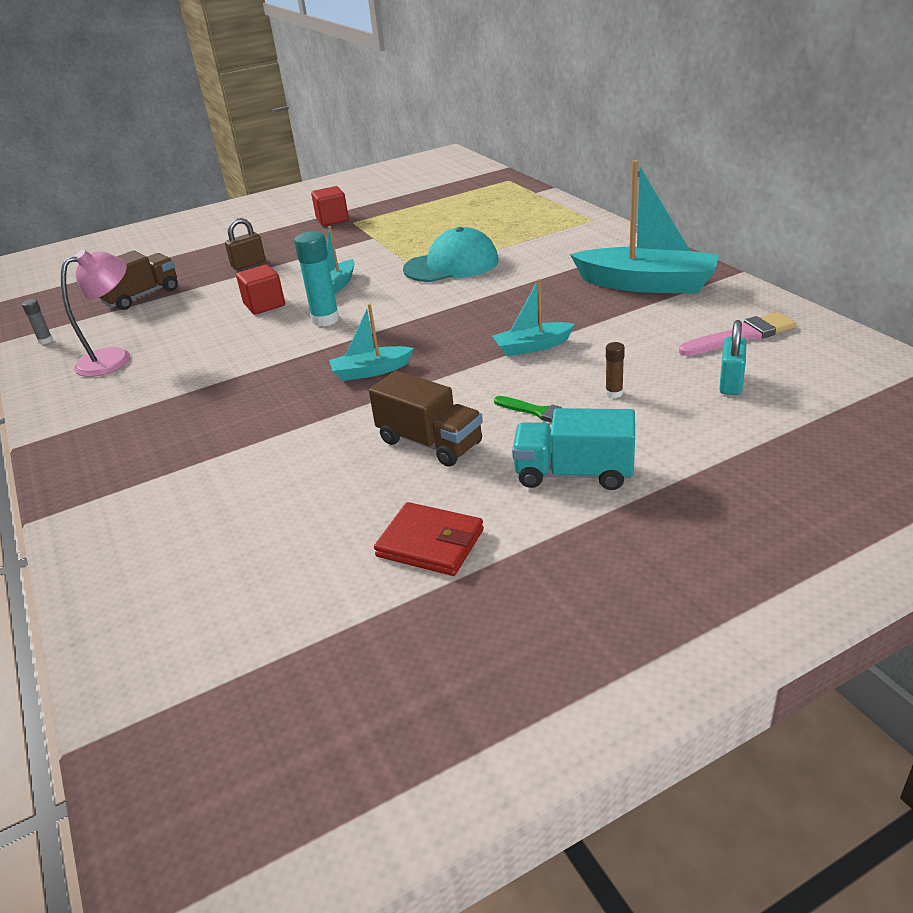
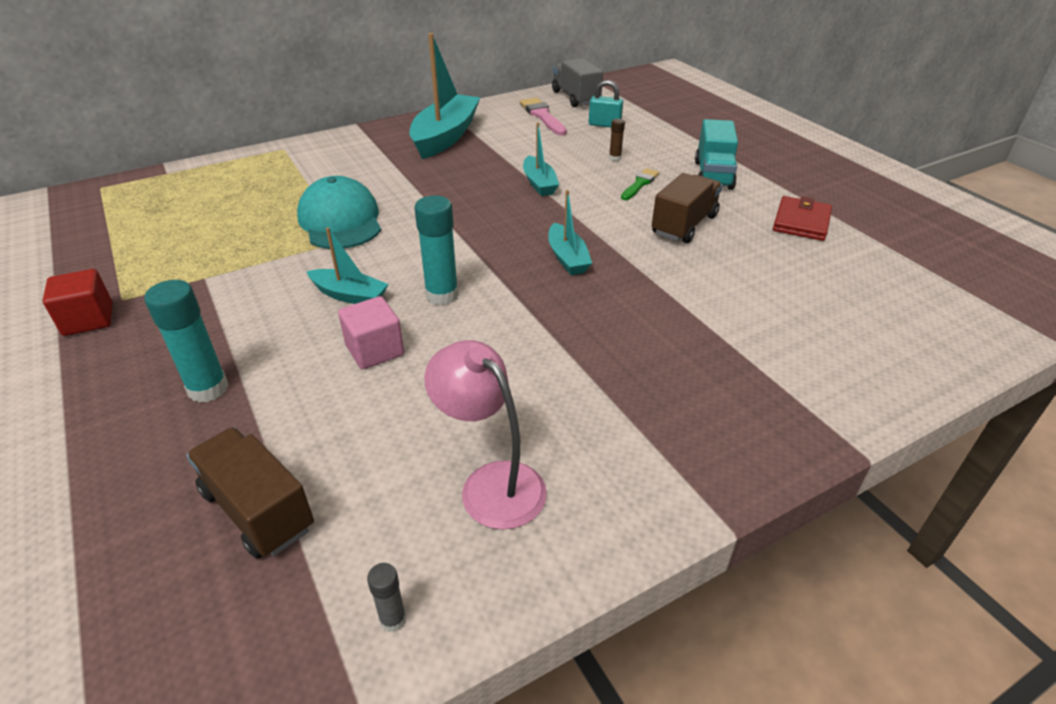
camera: 95 degrees left, 5 degrees up
brown padlock [225,218,266,270] -> turquoise glue stick [144,280,229,403]
red cube [236,265,285,315] -> pink cube [338,296,404,369]
none -> grey truck [552,58,603,107]

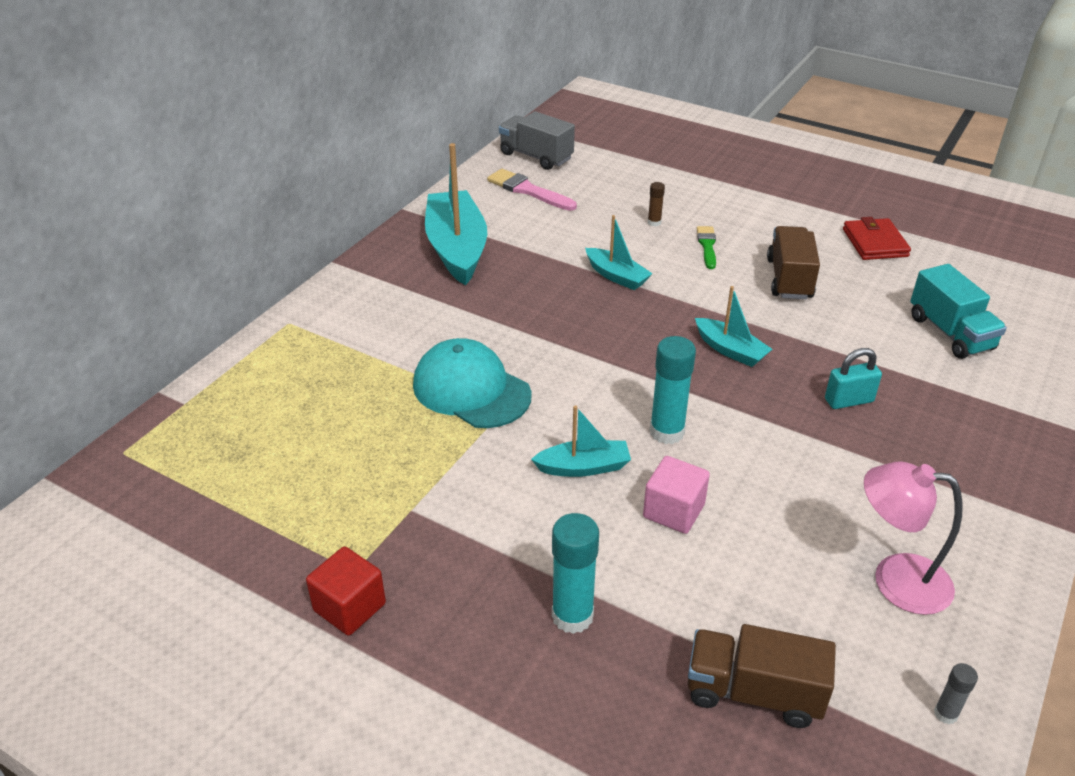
camera: 30 degrees left, 0 degrees up
turquoise padlock [589,80,623,127] -> turquoise padlock moved to [825,348,882,409]
turquoise truck [695,119,738,190] -> turquoise truck moved to [910,264,1007,359]

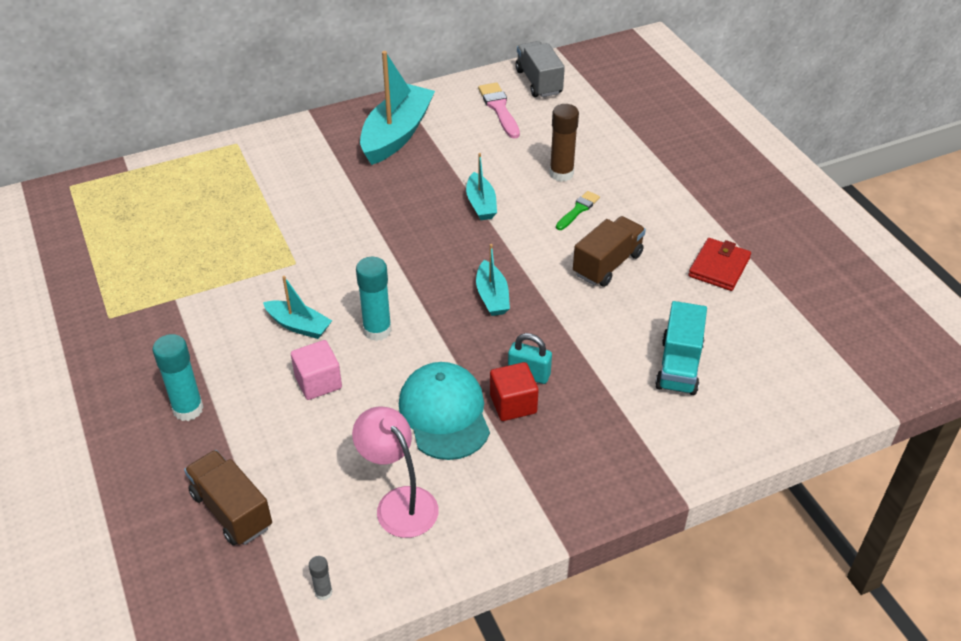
camera: 35 degrees right, 5 degrees up
red cube [306,546,386,636] -> red cube moved to [490,362,539,421]
turquoise cap [413,338,531,428] -> turquoise cap moved to [399,362,490,460]
brown glue stick [648,182,665,226] -> brown glue stick [549,104,579,182], size x1.99

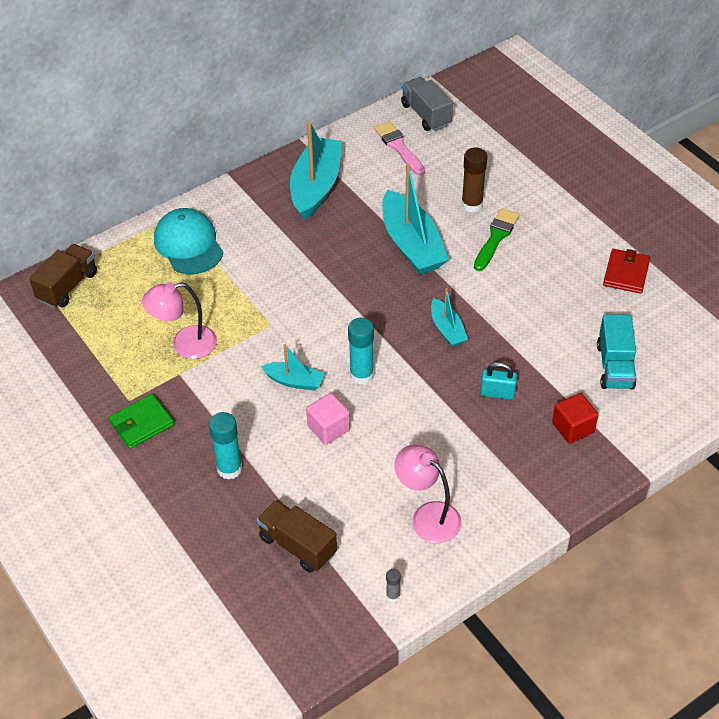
camera: 10 degrees left, 5 degrees up
turquoise cap [399,362,490,460] -> turquoise cap moved to [154,208,223,274]
turquoise boat [466,153,497,220] -> turquoise boat [382,164,449,274], size x1.91
red cube [490,362,539,421] -> red cube moved to [552,393,598,444]
green brush [556,191,600,230] -> green brush [474,208,520,271], size x1.54
brown truck [573,216,646,287] -> brown truck moved to [29,244,97,308]
none -> green wallet [109,394,174,449]
none -> pink lamp [142,282,217,359]

